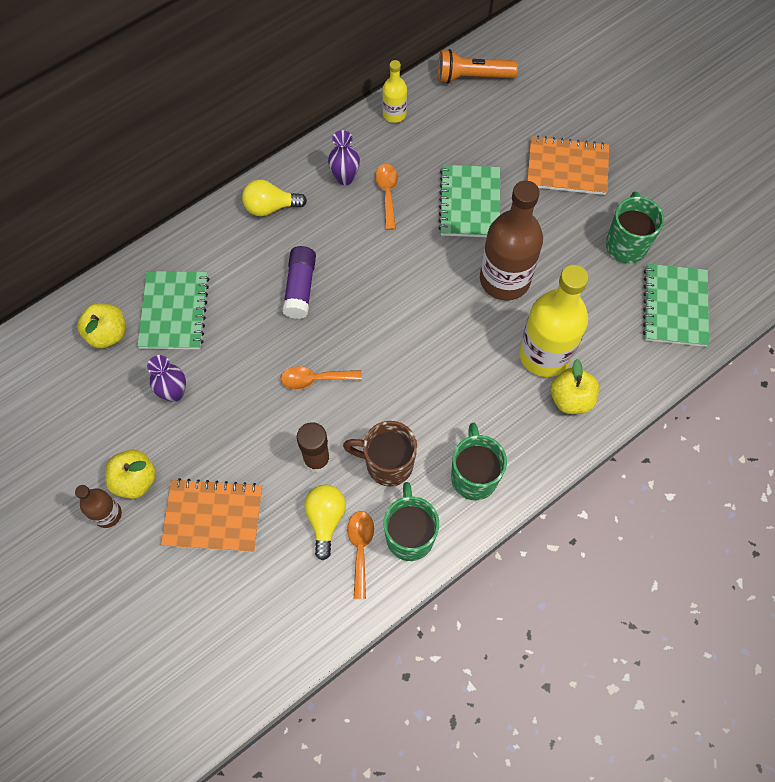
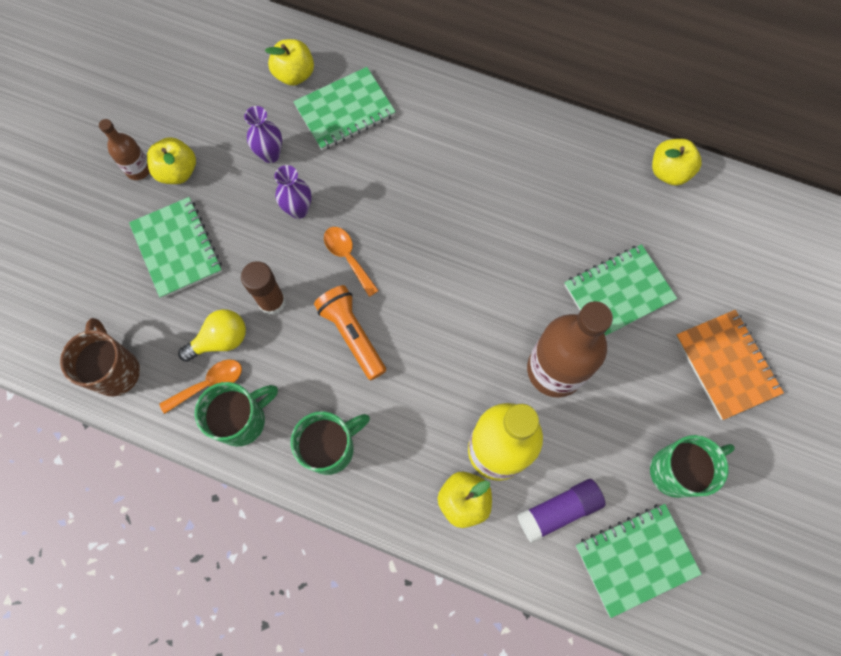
camera: 60 degrees right, 5 degrees up
orange notebook [161,478,262,552] -> green notebook [129,197,222,299]
yellow light bulb [242,180,307,216] -> none
purple glue stick [282,246,316,319] -> purple glue stick moved to [517,479,606,543]
purple vase [328,130,360,185] -> purple vase moved to [275,165,312,219]
brown mug [343,421,417,487] -> brown mug moved to [60,318,140,396]
orange spoon [375,164,398,230] -> none
yellow bottle [382,60,407,123] -> yellow apple [652,139,702,186]
orange flashlight [438,49,518,84] -> orange flashlight moved to [314,285,386,380]

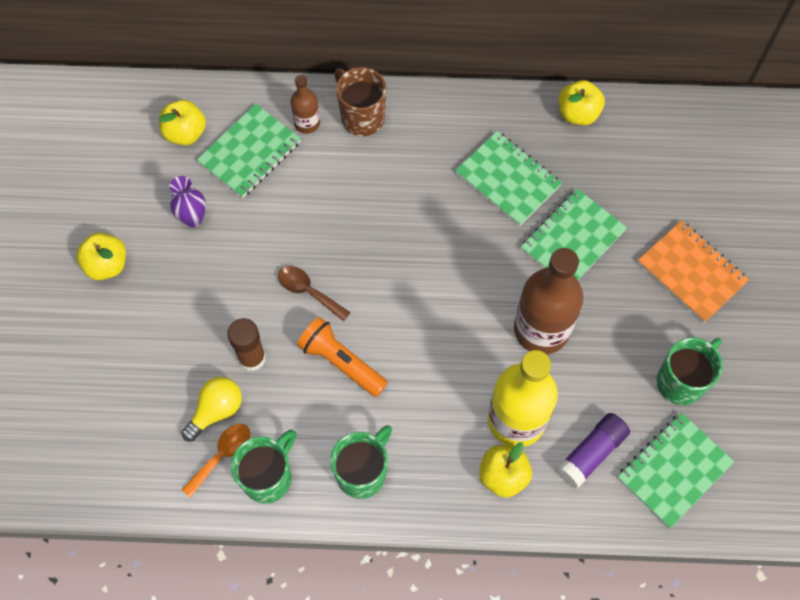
camera: 20 degrees left, 5 degrees down
brown mug [60,318,140,396] -> brown mug moved to [335,67,386,136]
brown bottle [99,119,150,180] -> brown bottle moved to [290,75,320,134]
green notebook [129,197,222,299] -> green notebook moved to [455,131,562,226]
purple vase [275,165,312,219] -> none
orange spoon [324,227,379,297] -> brown spoon [278,266,351,321]

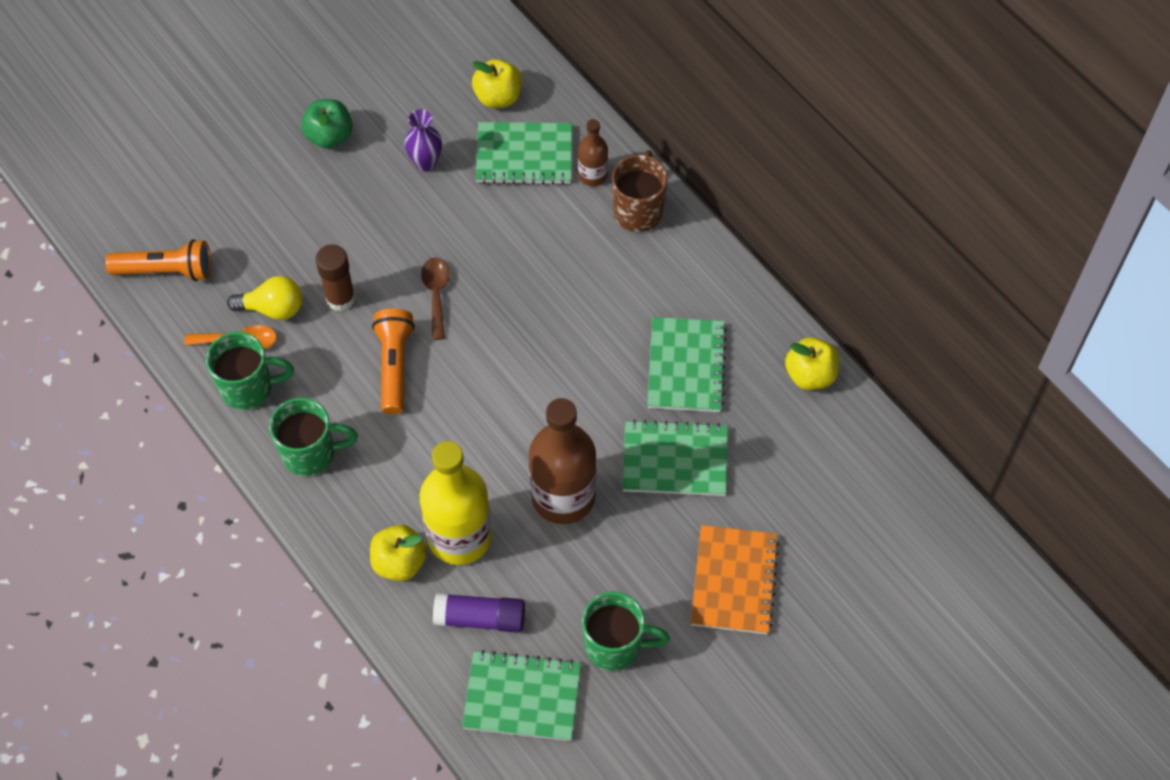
camera: 50 degrees right, 5 degrees down
yellow apple [76,232,126,280] -> green apple [301,99,353,149]
none -> orange flashlight [105,239,211,281]

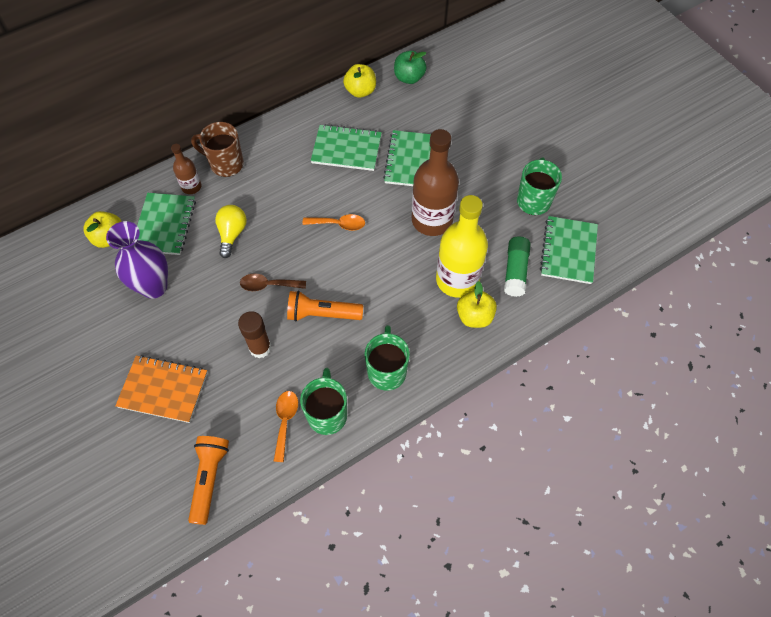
camera: 85 degrees left, 0 degrees up
yellow light bulb [227,276,302,320] -> yellow light bulb moved to [215,205,247,258]
green apple [301,99,353,149] -> green apple moved to [394,51,427,84]
purple vase [404,109,442,172] -> purple vase [106,221,168,299], size x1.70
purple glue stick [433,593,525,633] -> green glue stick [504,236,531,297]
orange notebook [691,525,780,635] -> orange notebook moved to [115,355,208,423]
none -> orange spoon [302,214,365,231]

